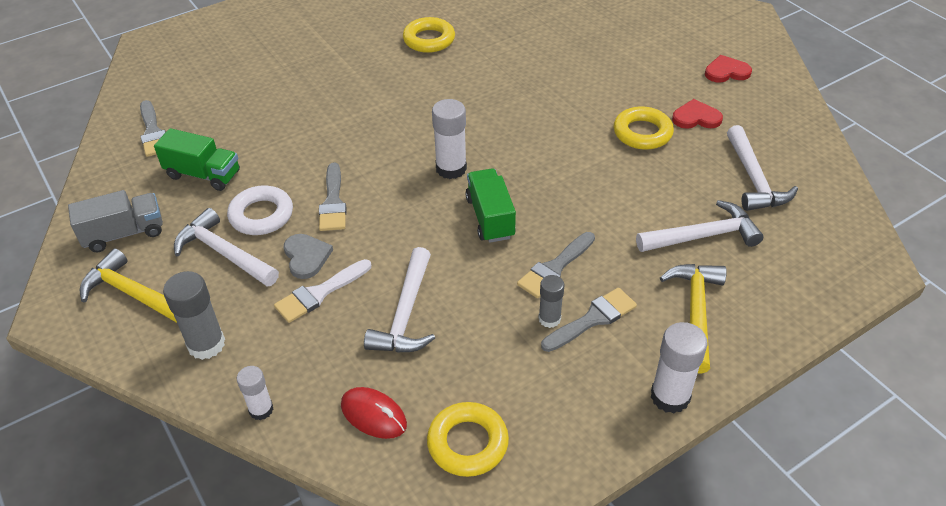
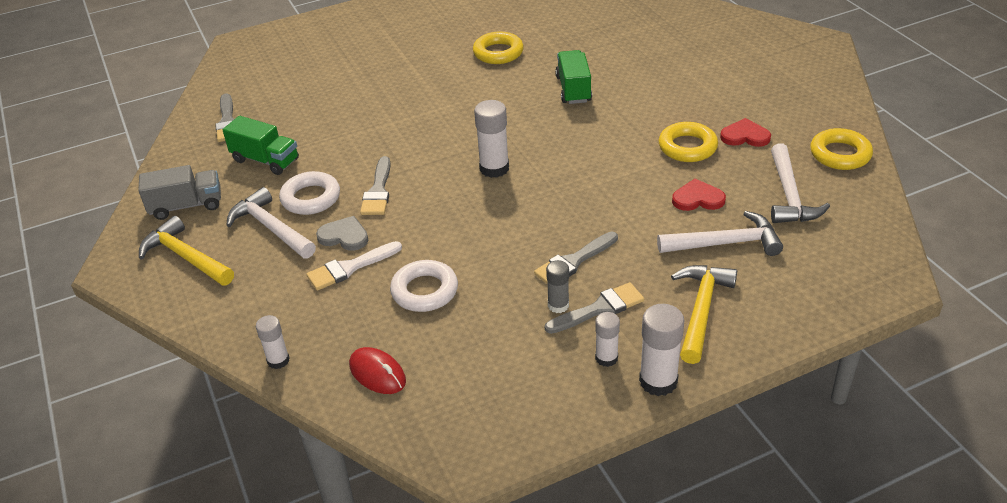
camera: 10 degrees right, 5 degrees down
grey glue stick [163,271,225,360] -> none
grey heart [284,234,333,279] -> grey heart turned 60 degrees counterclockwise [316,216,368,251]
white hammer [364,247,435,353] -> white ring [390,260,458,312]
yellow ring [427,402,509,477] -> yellow ring moved to [810,128,873,170]
green truck [465,169,516,243] -> green truck moved to [555,50,592,104]
red heart [705,55,752,83] -> red heart moved to [672,179,726,211]
none -> white glue stick [595,312,620,367]

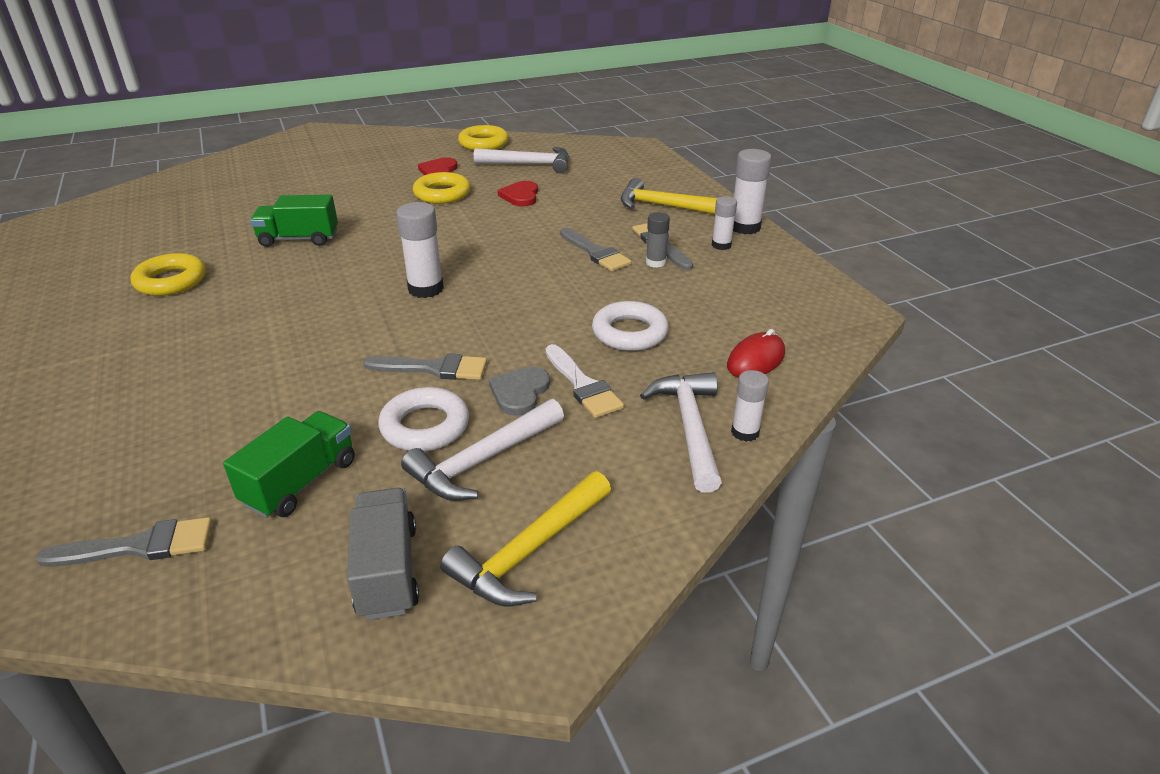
camera: 90 degrees left, 5 degrees down
white hammer [657,211,783,256] -> white hammer moved to [640,372,722,493]

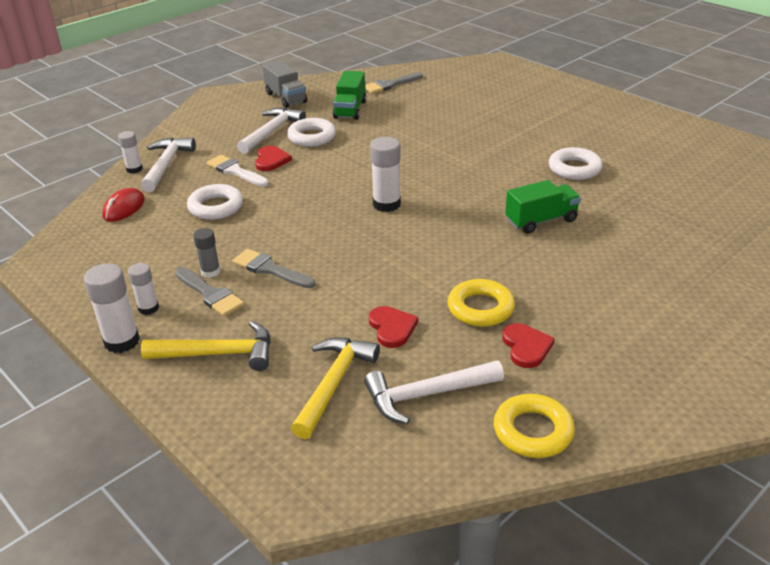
camera: 160 degrees right, 0 degrees up
yellow ring [131,253,206,296] -> white ring [549,147,603,180]
grey brush [363,353,487,380] -> none
yellow hammer [440,471,611,606] -> yellow hammer moved to [291,337,380,439]
grey heart [489,366,550,416] -> red heart [255,146,292,171]
white hammer [640,372,722,493] -> white hammer turned 150 degrees counterclockwise [140,138,196,192]

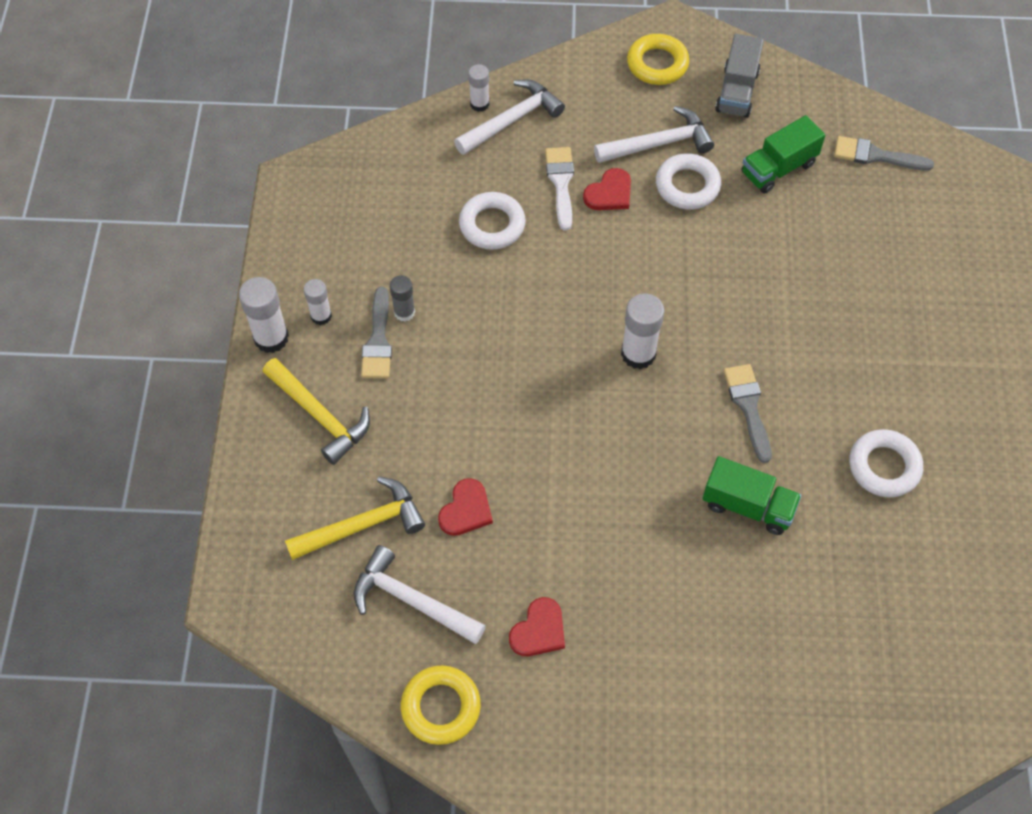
camera: 45 degrees right, 25 degrees up
red mouse [102,188,145,222] -> none
grey brush [232,249,315,288] -> grey brush moved to [724,364,772,463]
yellow ring [447,279,515,327] -> yellow ring moved to [627,34,689,85]

